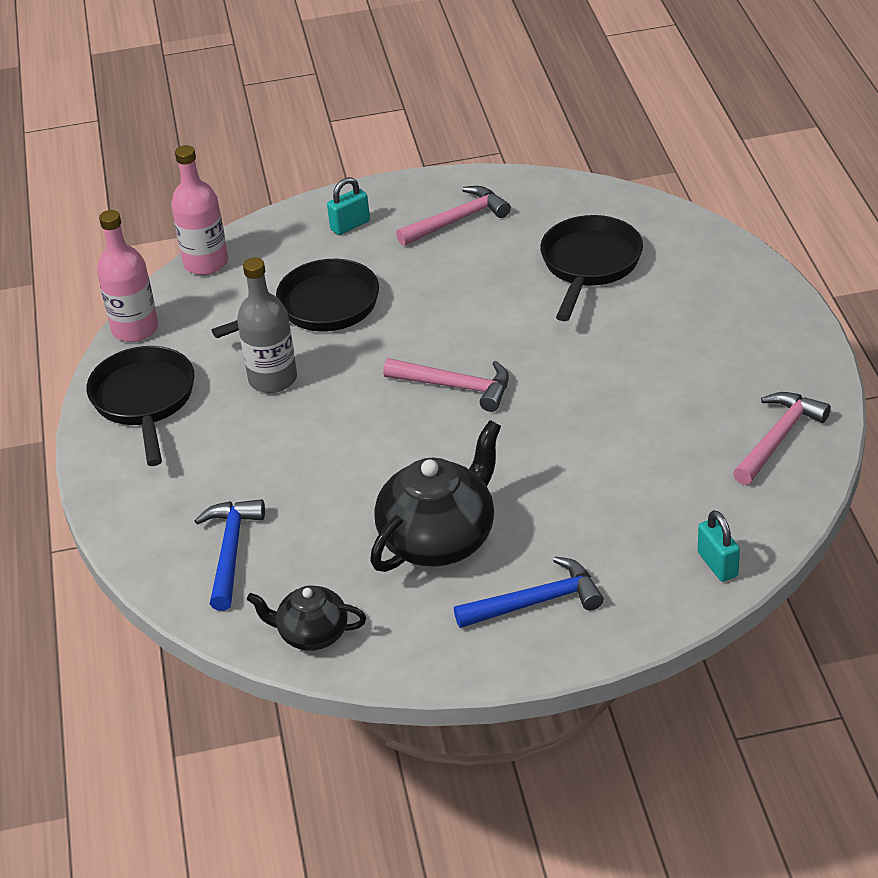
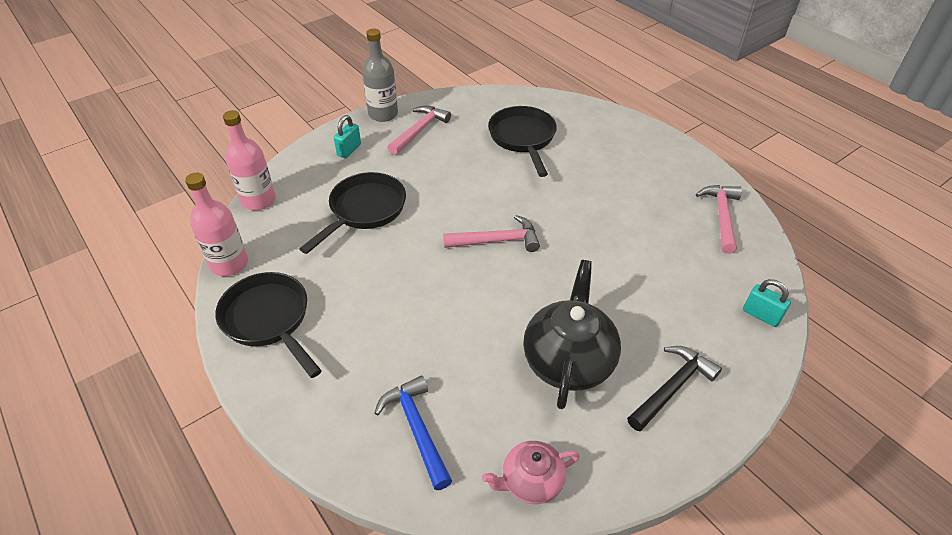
camera: 30 degrees left, 5 degrees up
grey bottle [237,257,297,393] -> grey bottle moved to [362,29,398,122]
black teapot [247,585,366,651] -> pink teapot [482,441,580,504]
blue hammer [454,556,604,628] -> black hammer [627,346,722,431]

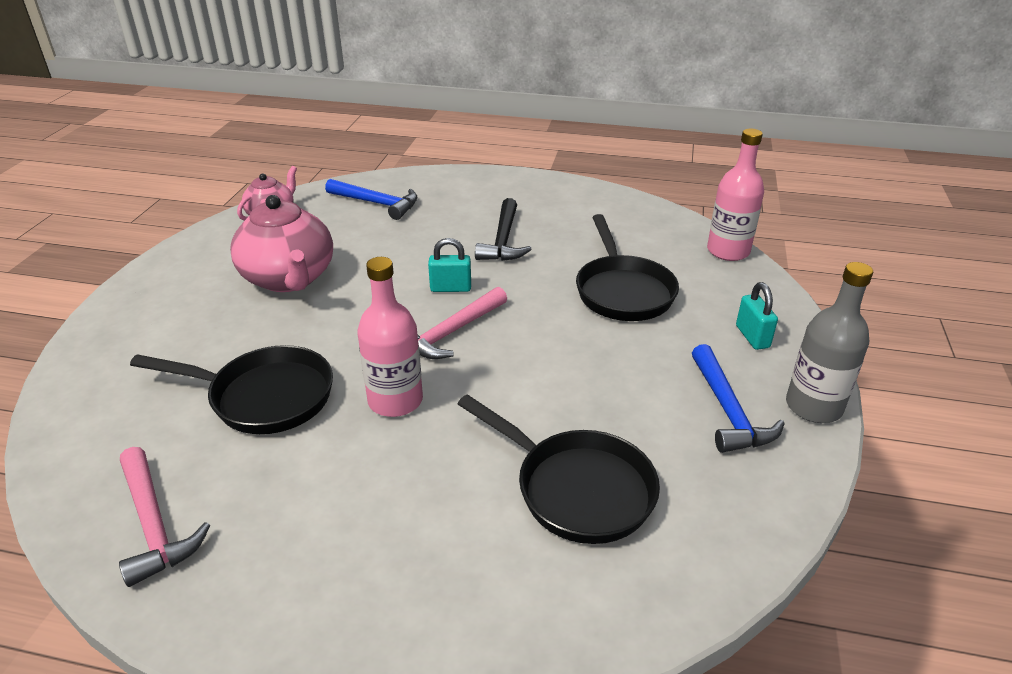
camera: 140 degrees right, 10 degrees down
pink bottle [185,173,248,276] -> pink bottle moved to [357,257,423,417]
black pan [215,272,322,378] -> black pan moved to [130,345,333,434]
pink hammer [387,106,451,155] -> blue hammer [692,344,785,453]
black teapot [523,260,621,409] -> pink teapot [230,195,333,292]
black hammer [627,346,722,431] -> black hammer moved to [475,198,531,261]
turquoise padlock [743,279,791,327] -> turquoise padlock moved to [428,238,471,292]

